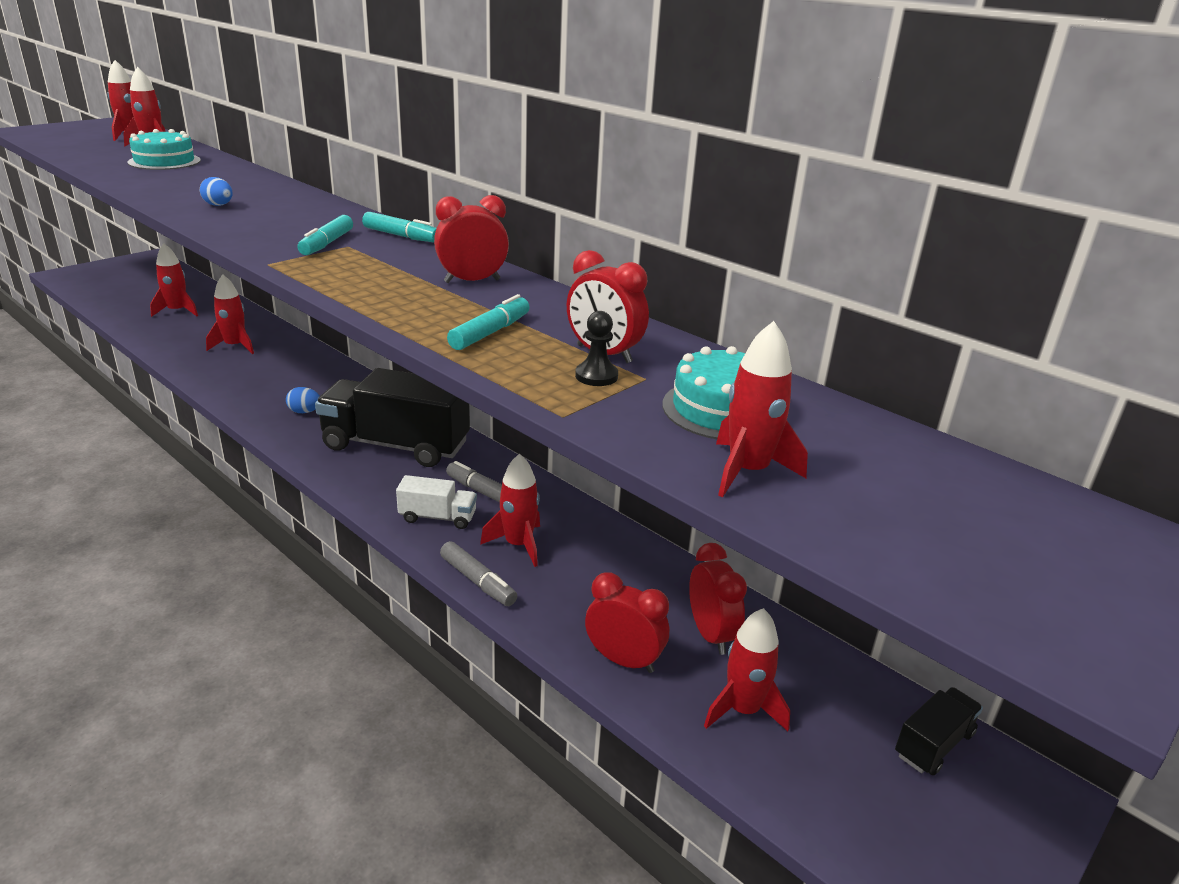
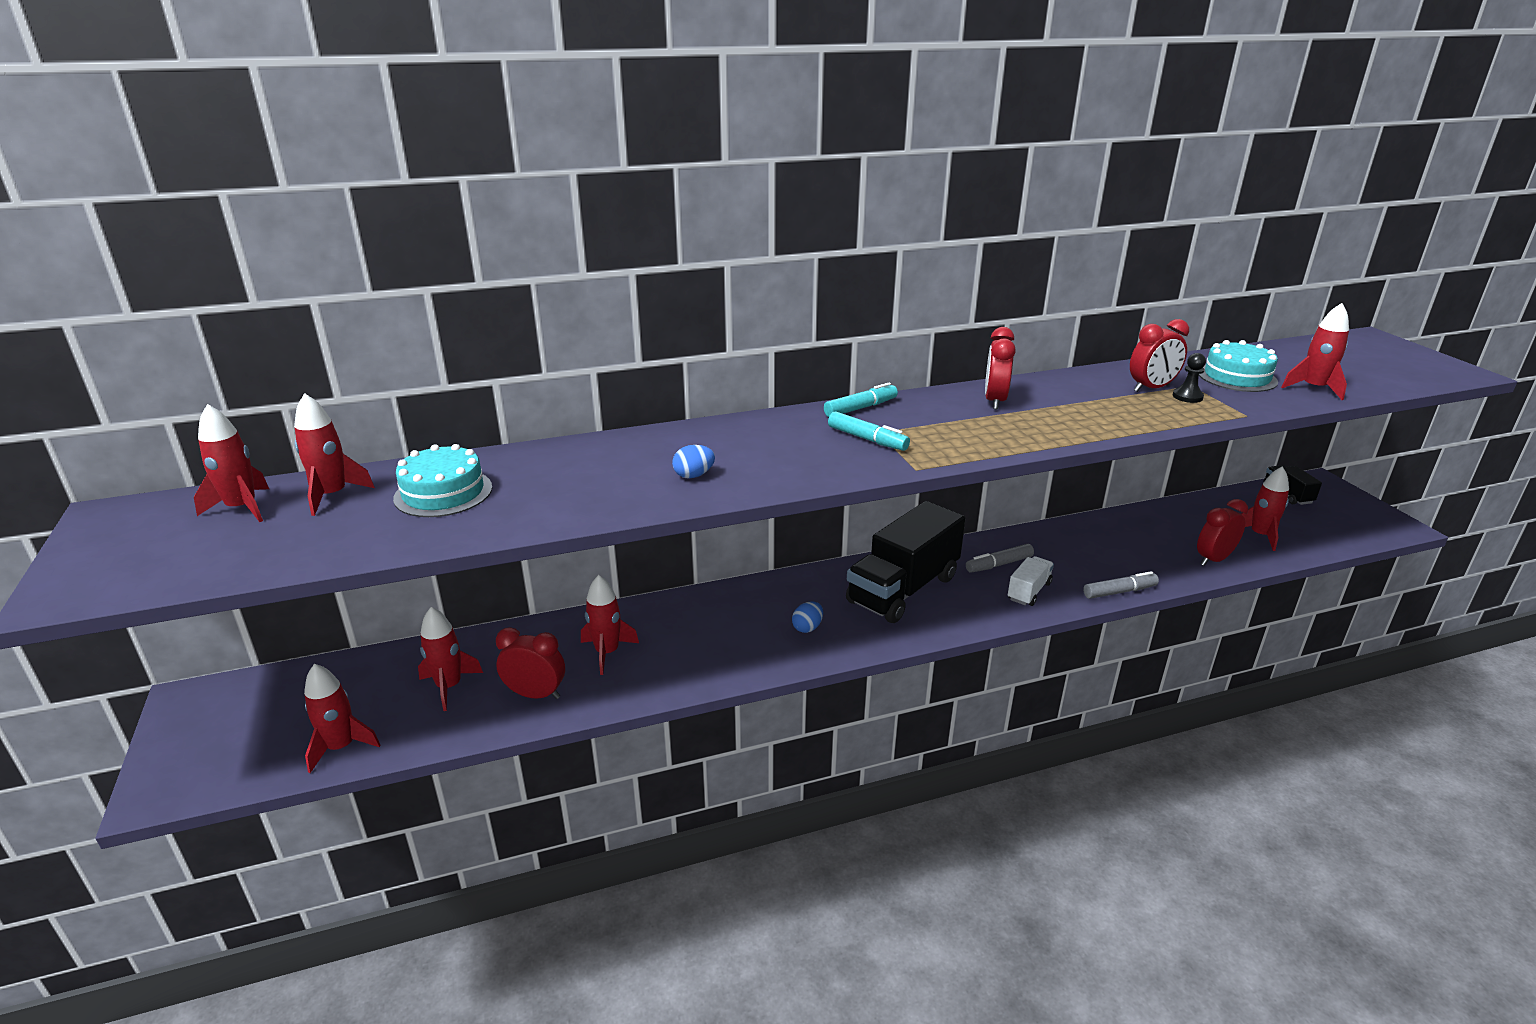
camera: 60 degrees left, 0 degrees up
turquoise marker [447,294,530,350] -> none
red rocket [480,453,540,567] -> red rocket moved to [304,664,380,773]
red clock [689,543,747,655] -> red clock moved to [496,627,565,699]

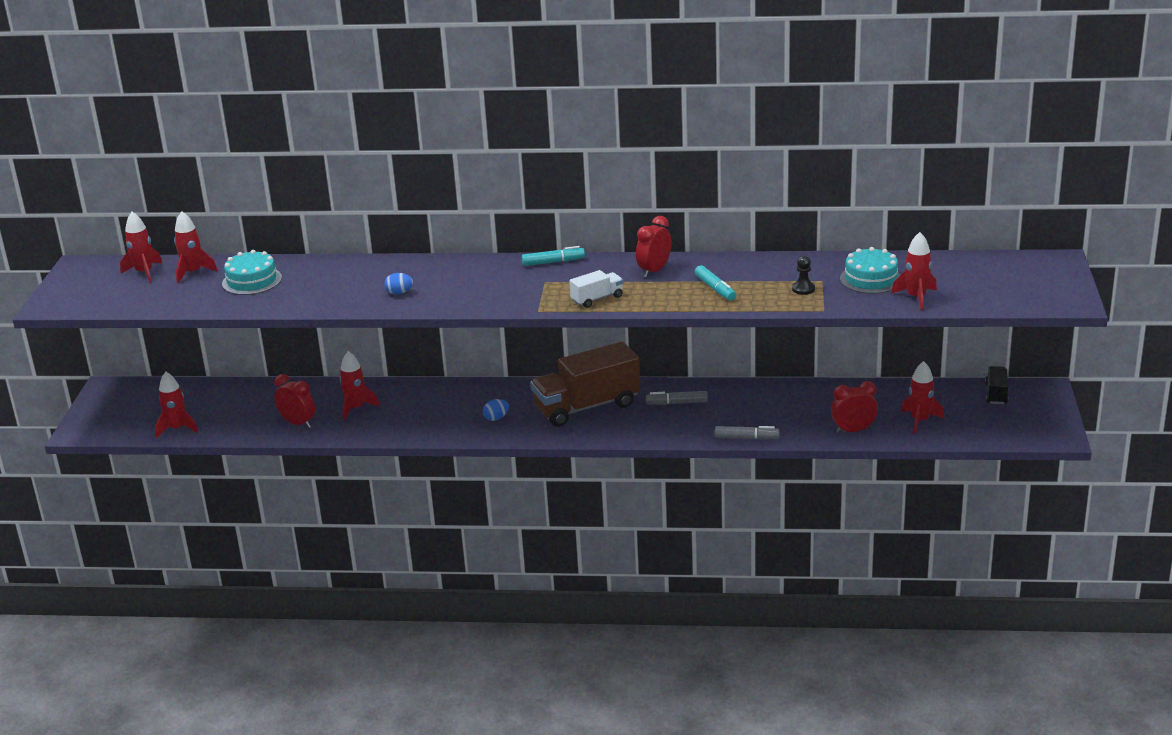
camera: 25 degrees right, 0 degrees up
red rocket [418,607,483,711] -> none
turquoise marker [828,411,910,451] -> turquoise marker moved to [695,265,736,301]
black truck [846,501,966,623] -> brown truck [530,342,640,427]
white truck [1008,556,1054,606] -> white truck moved to [569,270,623,308]
red clock [1130,319,1189,392] -> none

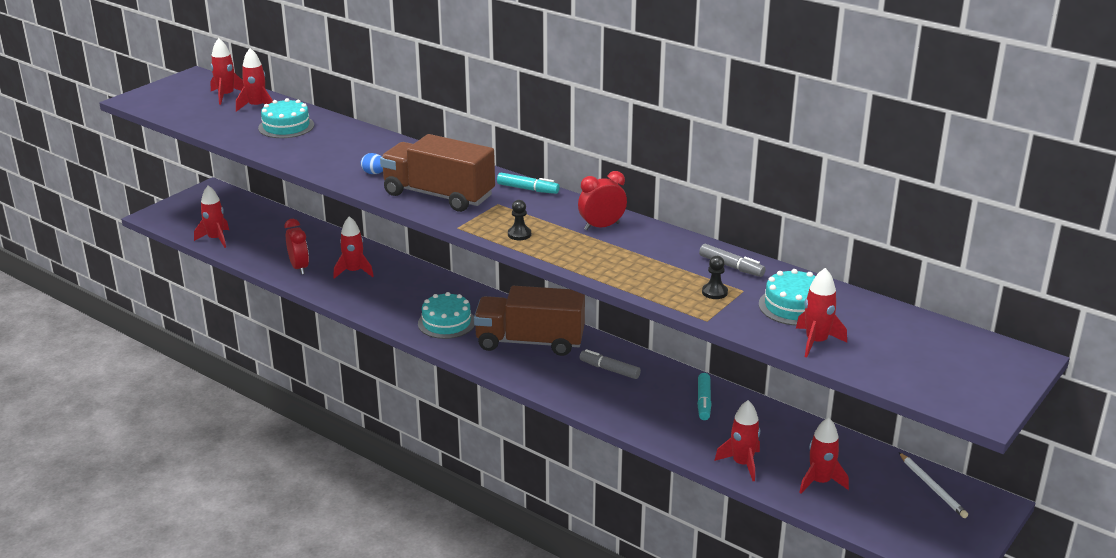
camera: 30 degrees right, 0 degrees up
blue egg [483,399,509,421] -> turquoise cake [418,292,475,339]
white truck [569,270,623,308] -> black pawn [508,200,531,240]
turquoise marker [695,265,736,301] -> turquoise marker moved to [697,373,711,420]
grey marker [715,426,779,440] -> grey marker moved to [699,244,766,277]
red clock [831,381,878,434] -> red rocket [714,400,760,481]
black truck [985,366,1008,404] -> white pencil [899,453,968,518]
none -> brown truck [380,134,495,212]

